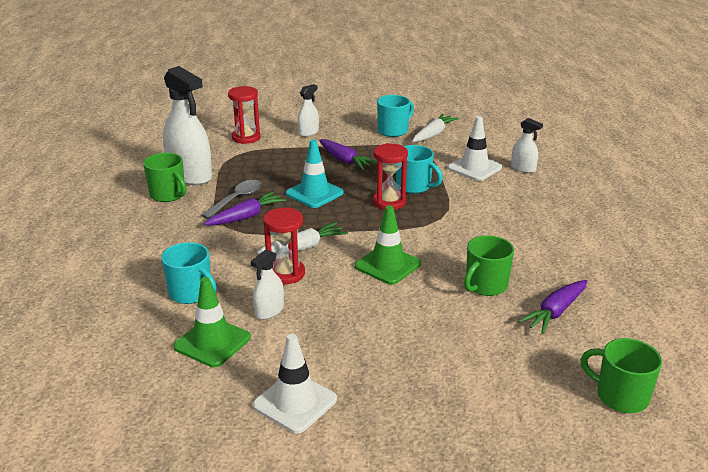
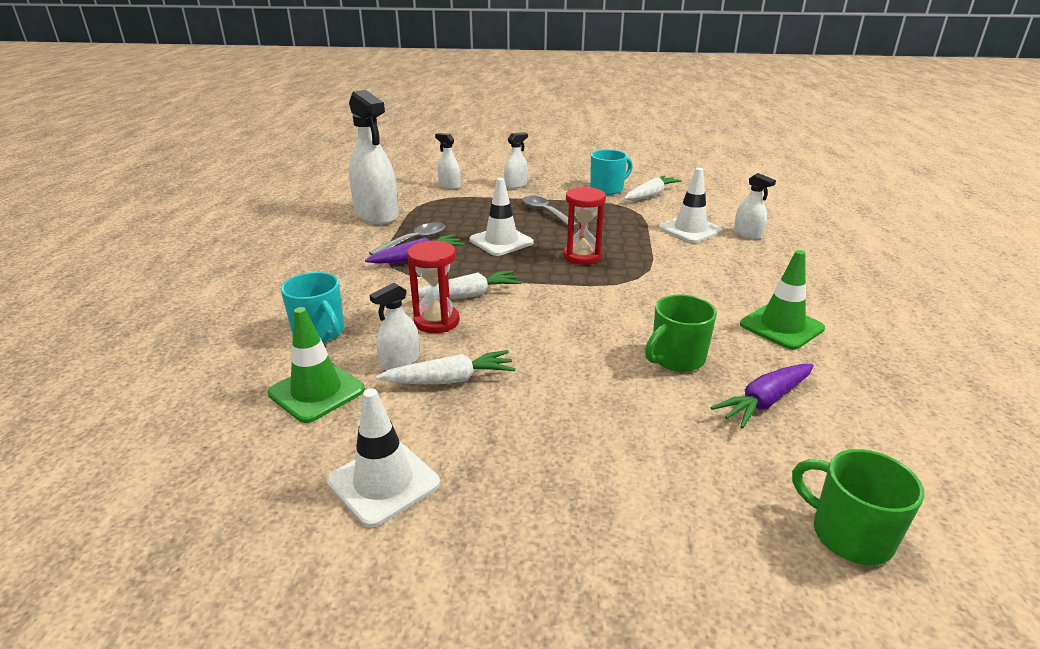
camera: 10 degrees right, 0 degrees up
green mug [143,153,186,202] -> none
red hourglass [228,86,261,144] -> white spray bottle [435,133,461,189]
turquoise traffic cone [286,139,344,208] -> white traffic cone [469,178,534,256]
purple carrot [319,139,378,170] -> grey spoon [523,196,578,228]
green traffic cone [355,205,421,285] -> green traffic cone moved to [740,250,825,350]
turquoise mug [396,145,443,194] -> none
none -> white carrot [376,350,516,384]

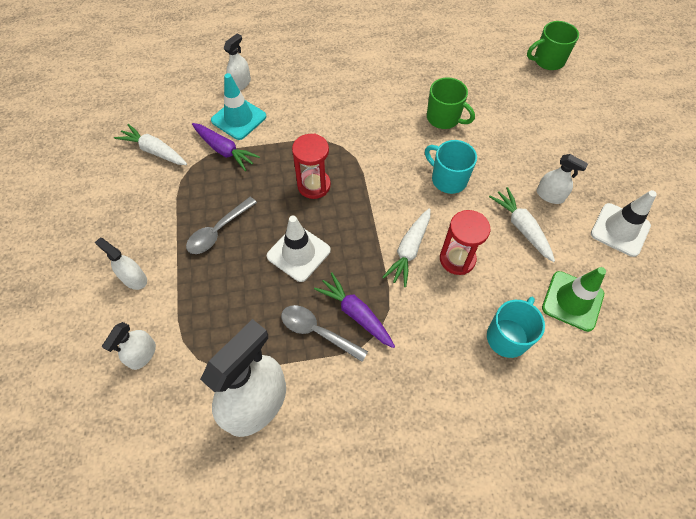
camera: 105 degrees left, 30 degrees up
white spray bottle [369,283,420,371] -> white spray bottle moved to [537,154,588,204]
white carrot [410,270,522,298] -> white carrot turned 120 degrees counterclockwise [382,208,430,287]
turquoise mug [590,149,633,195] -> turquoise mug moved to [425,140,477,194]
white traffic cone [659,168,723,243] -> turquoise traffic cone [211,73,266,140]
purple carrot [710,364,814,429] -> purple carrot moved to [192,123,260,171]
green traffic cone [740,250,825,350] -> none
green mug [792,449,924,565] -> green mug turned 45 degrees clockwise [527,21,579,70]

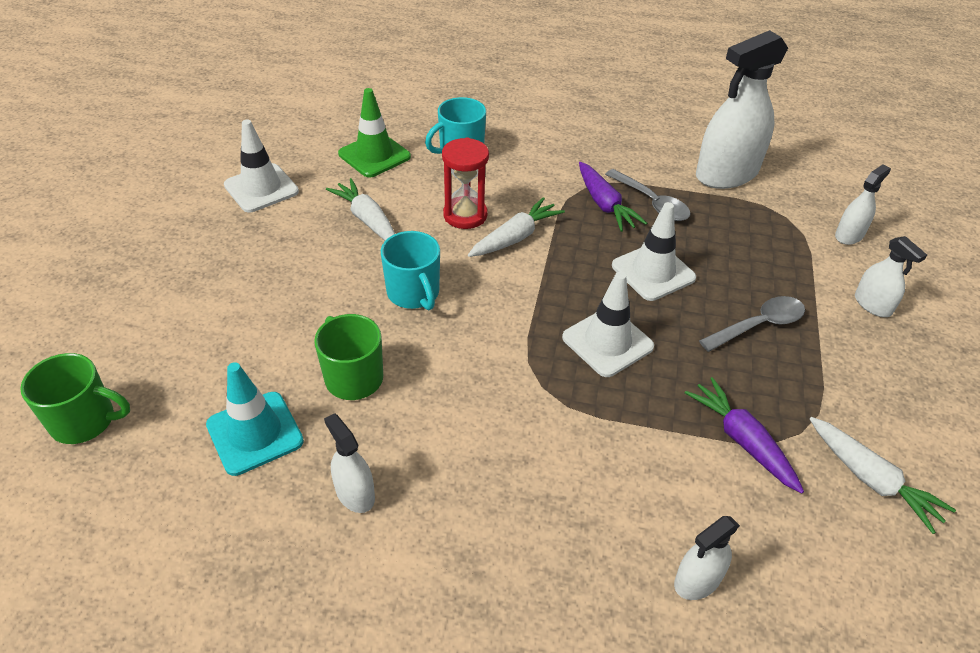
camera: 160 degrees left, 15 degrees down
turquoise traffic cone [211,73,266,140] -> turquoise traffic cone moved to [206,362,304,476]
red hourglass [292,134,331,199] -> white traffic cone [562,272,654,377]
white carrot [489,187,555,262] -> white carrot turned 150 degrees clockwise [326,178,395,241]
white spray bottle [537,154,588,204] -> white spray bottle moved to [324,413,375,513]

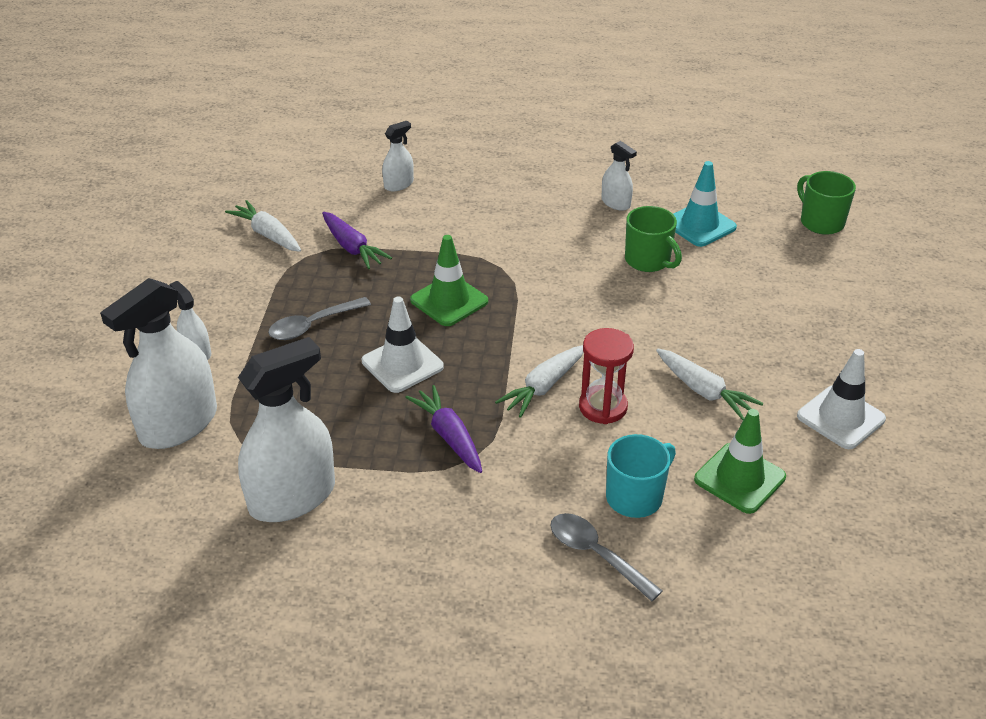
camera: 175 degrees right, 5 degrees down
green mug [20,353,130,444] -> green mug turned 60 degrees clockwise [797,171,856,235]
turquoise mug [381,231,440,310] -> none
white traffic cone [562,272,654,377] -> green traffic cone [410,235,488,326]
grey spoon [605,169,691,221] -> grey spoon moved to [550,513,662,602]
white spray bottle [835,164,891,245] -> white spray bottle [100,278,217,449], size x2.06

